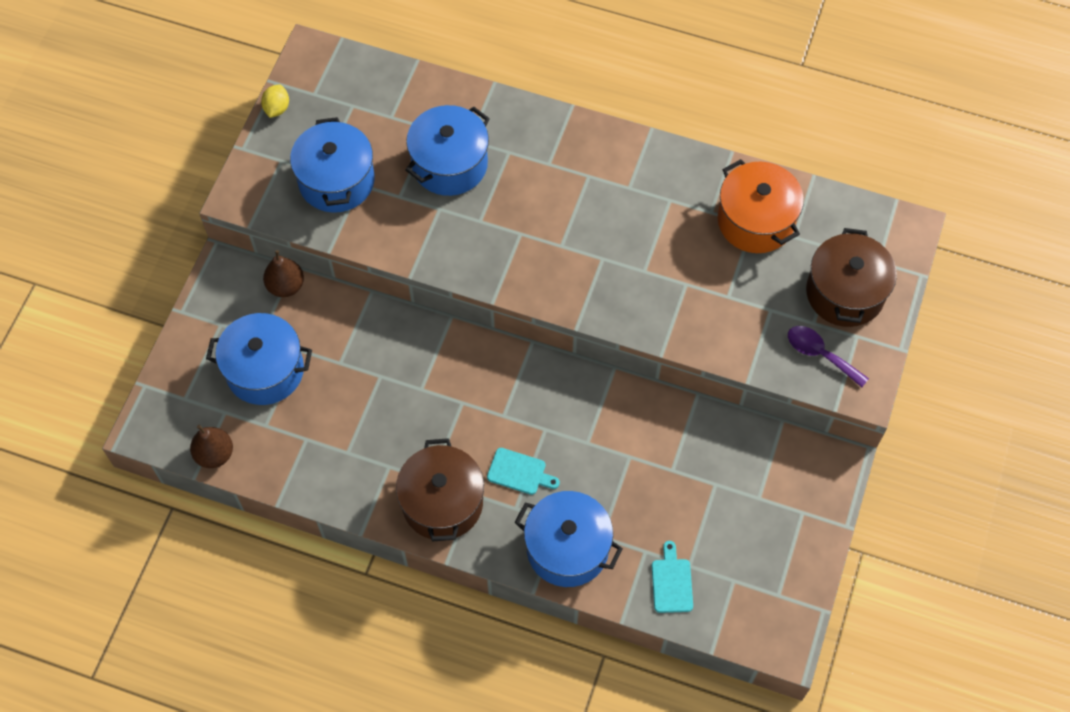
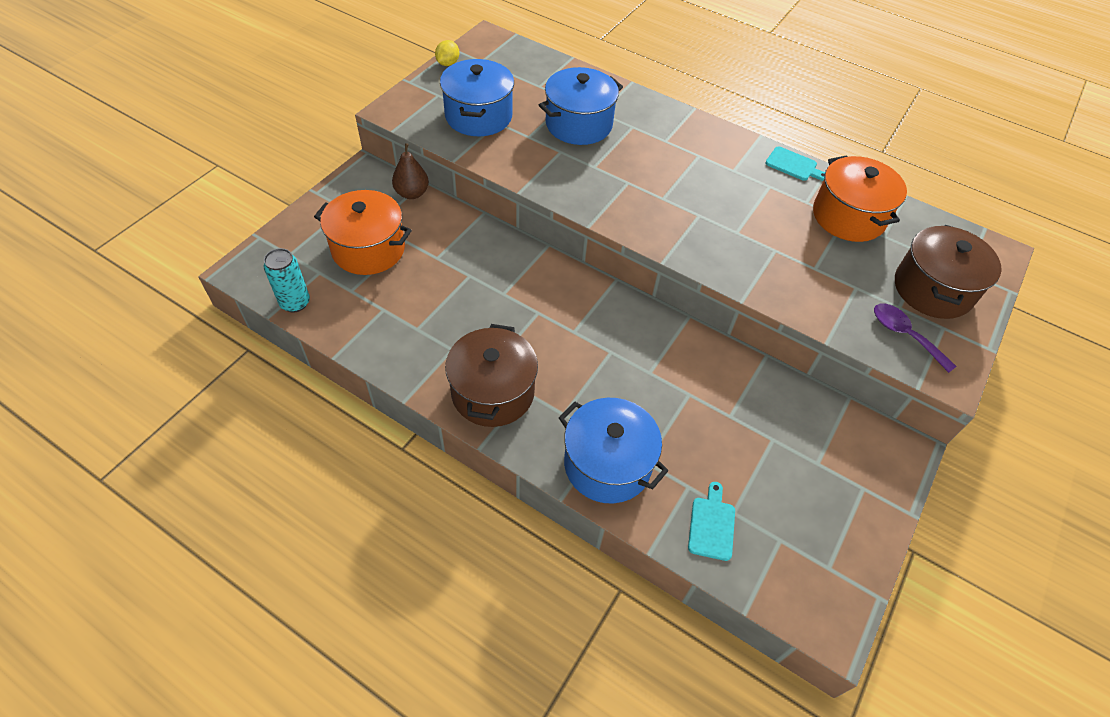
camera: 10 degrees right, 10 degrees down
brown pear [190,425,233,468] -> turquoise can [264,248,310,312]
blue pot [206,313,312,405] -> orange pot [314,190,412,275]
turquoise cutting board [487,448,560,495] -> turquoise cutting board moved to [766,146,825,181]

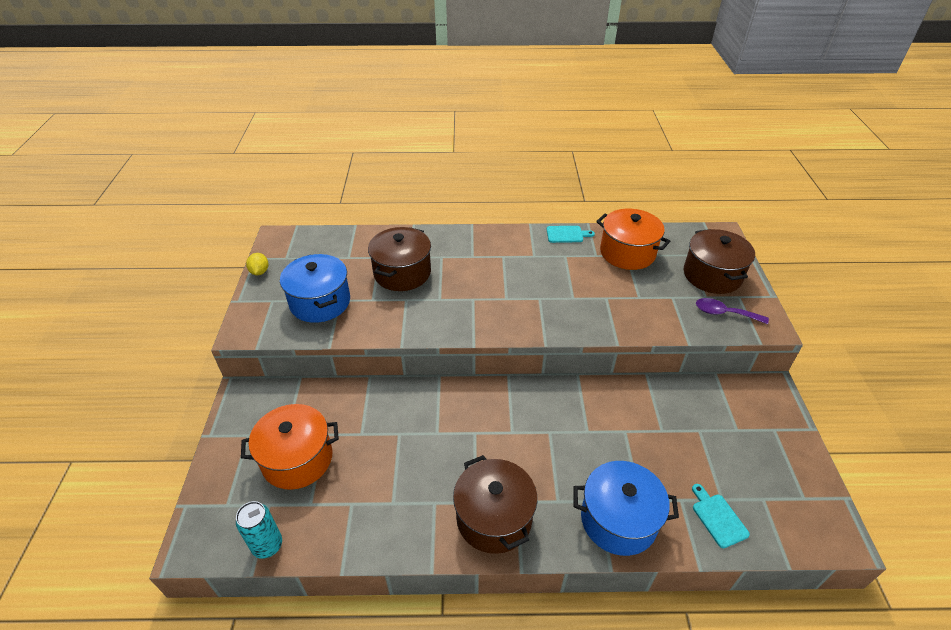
camera: 30 degrees left, 10 degrees down
brown pear [392,143,429,199] -> none
blue pot [539,67,623,145] -> brown pot [368,227,431,291]

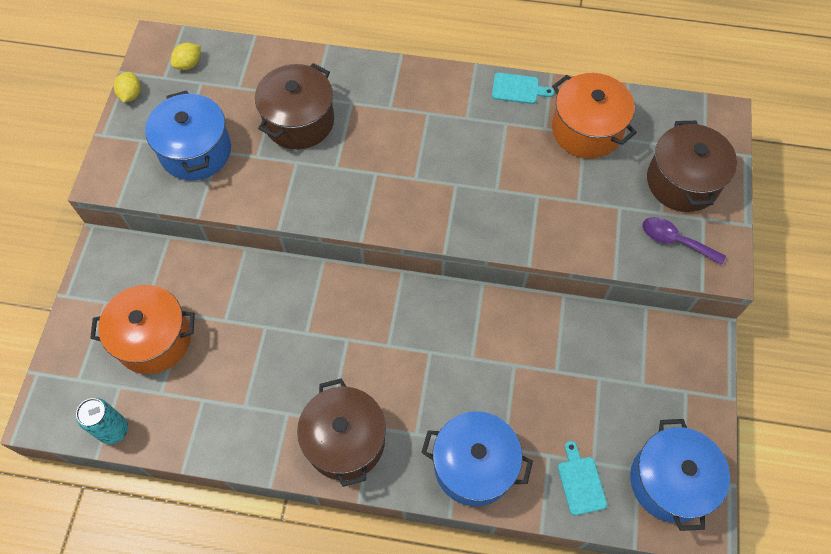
camera: 10 degrees right, 20 degrees up
none -> yellow lemon [171,43,200,70]
none -> blue pot [630,419,730,531]

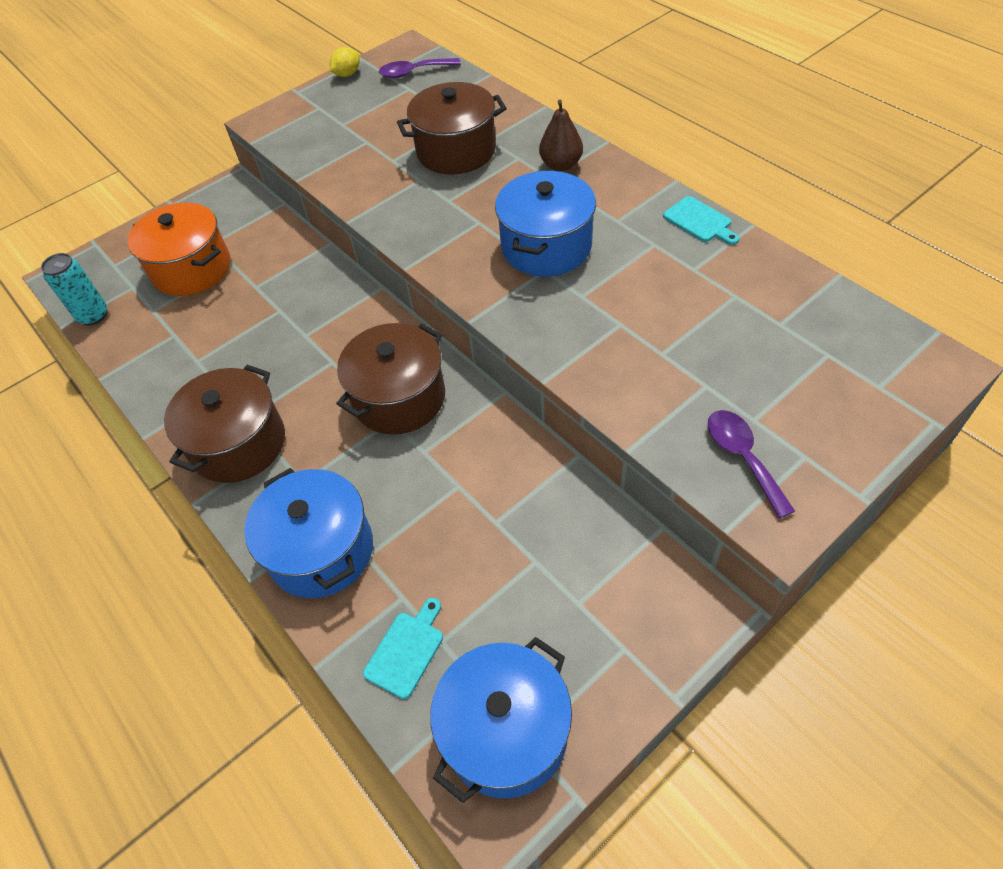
camera: 45 degrees right, 10 degrees down
blue pot [145,90,231,180] -> blue pot moved to [495,171,596,277]
yellow lemon [171,43,200,70] -> purple spoon [379,58,461,78]
orange pot [552,73,637,159] -> none
brown pot [647,121,737,212] -> brown pot moved to [336,323,445,435]
none -> brown pear [539,100,583,171]

